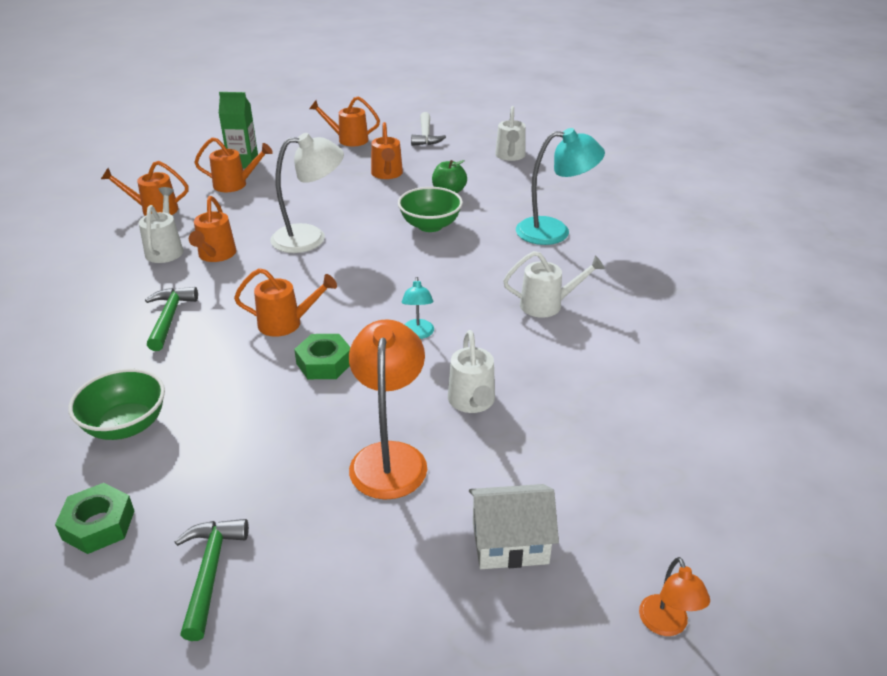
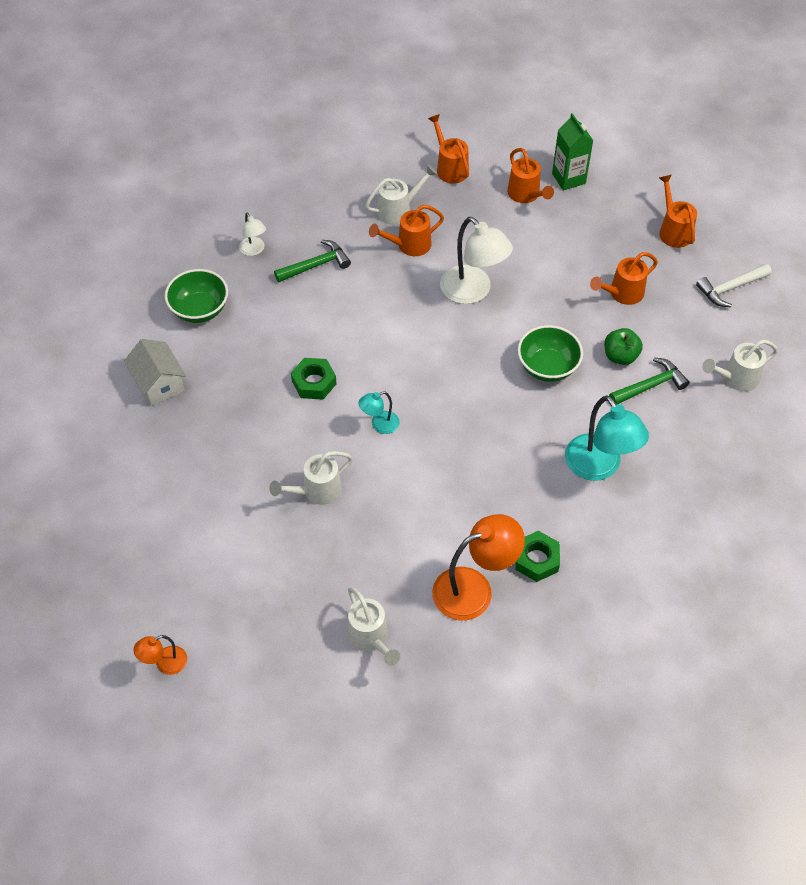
camera: 65 degrees right, 20 degrees up
green nut [55,483,134,554] -> green nut moved to [515,531,560,582]
green hammer [175,519,249,641] -> green hammer moved to [609,358,689,404]
orange watering can [234,268,337,337] -> none
orange lamp [349,319,427,500] -> orange lamp moved to [432,514,525,621]
white house [469,484,559,569] -> white house moved to [124,339,186,406]
white watering can [503,251,605,318] -> white watering can moved to [347,587,400,666]
none -> white lamp [239,212,266,256]

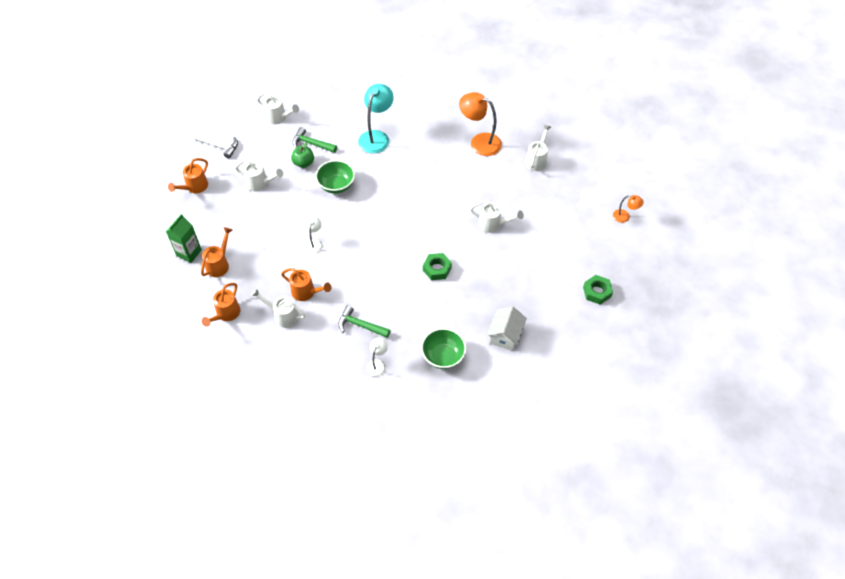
camera: 130 degrees left, 0 degrees up
turquoise lamp [358,391,400,434] -> none
white lamp [440,217,513,304] -> white lamp [305,216,322,254], size x0.51
green nut [515,531,560,582] -> green nut moved to [583,275,613,305]
orange watering can [590,252,658,305] -> white watering can [235,159,283,191]

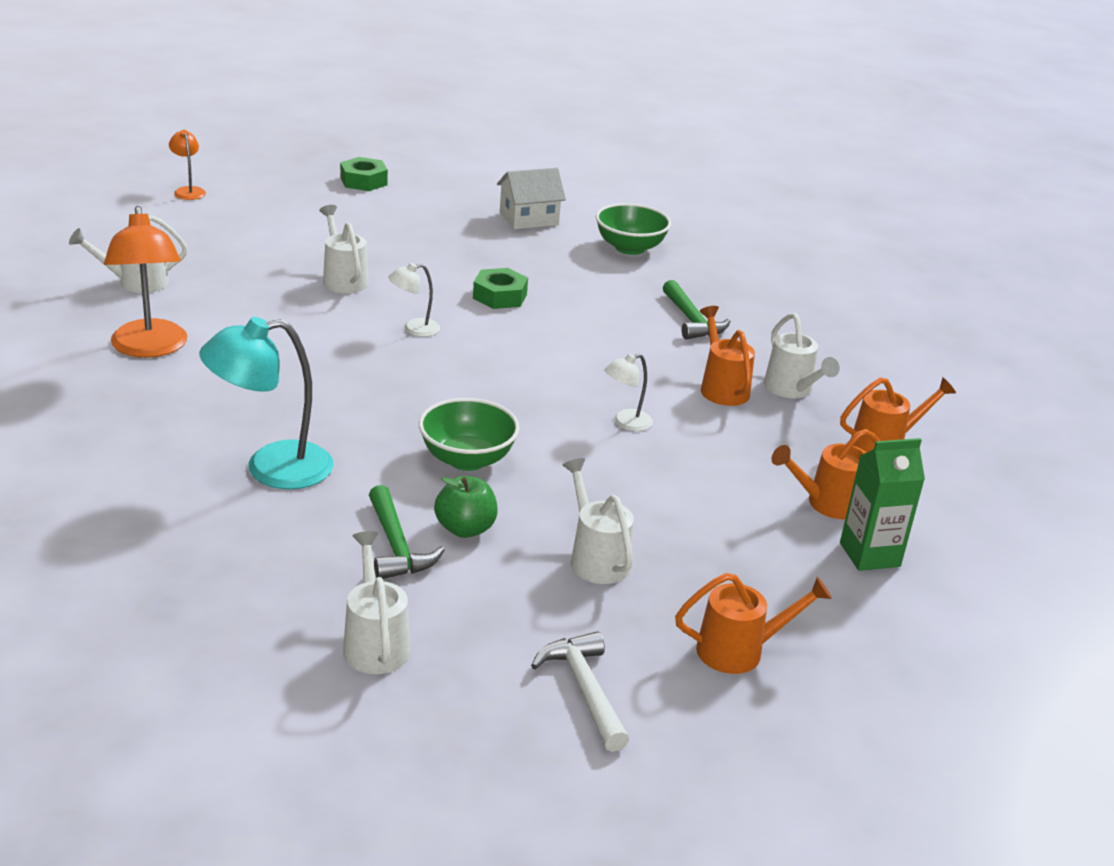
camera: 135 degrees left, 25 degrees down
white lamp [367,338,388,376] -> white lamp moved to [388,263,440,337]

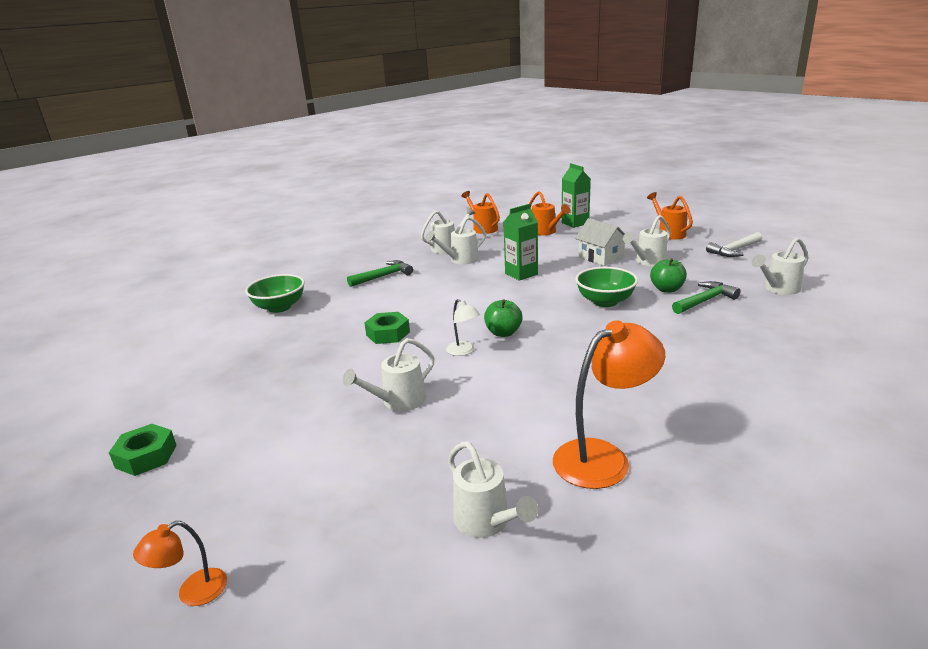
camera: 100 degrees left, 5 degrees down
turquoise lamp [199,317,334,490] -> none
white house [497,168,566,229] -> white house moved to [575,218,625,266]
white lamp [604,354,653,431] -> green carton [503,204,538,281]
orange watering can [700,306,755,406] -> white watering can [426,216,486,265]
none -> green apple [484,299,523,337]

